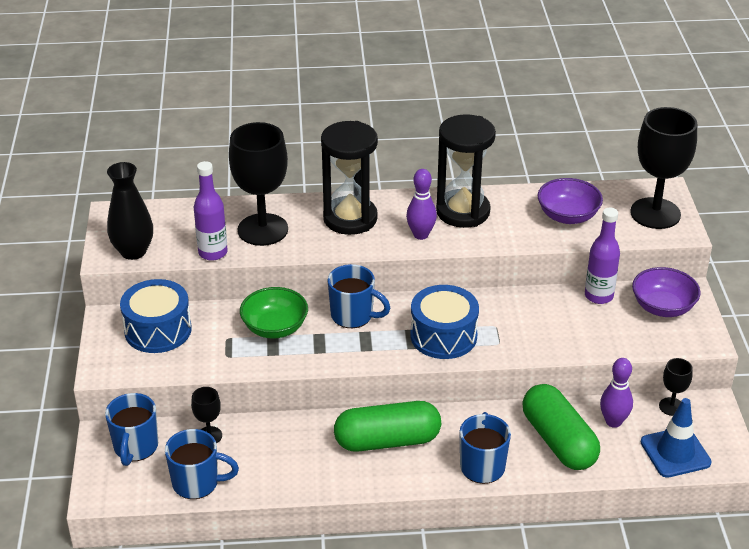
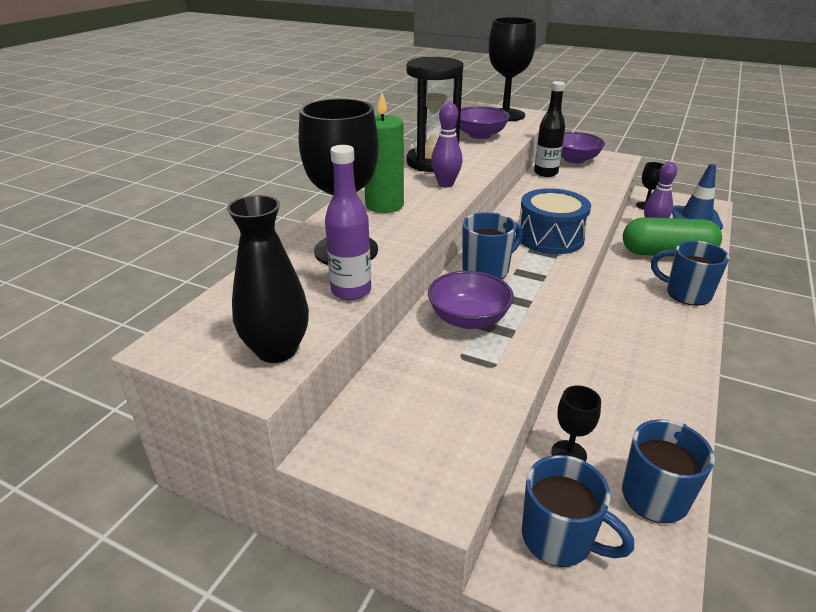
camera: 60 degrees left, 5 degrees down
blue drum [120,279,192,353] -> none
green bowl [240,287,308,339] -> purple bowl [428,271,514,329]
black hourglass [321,121,378,235] -> green candle [365,92,404,213]
green capsule [334,401,441,452] -> none
purple bottle [585,208,620,304] -> black bottle [534,81,565,177]

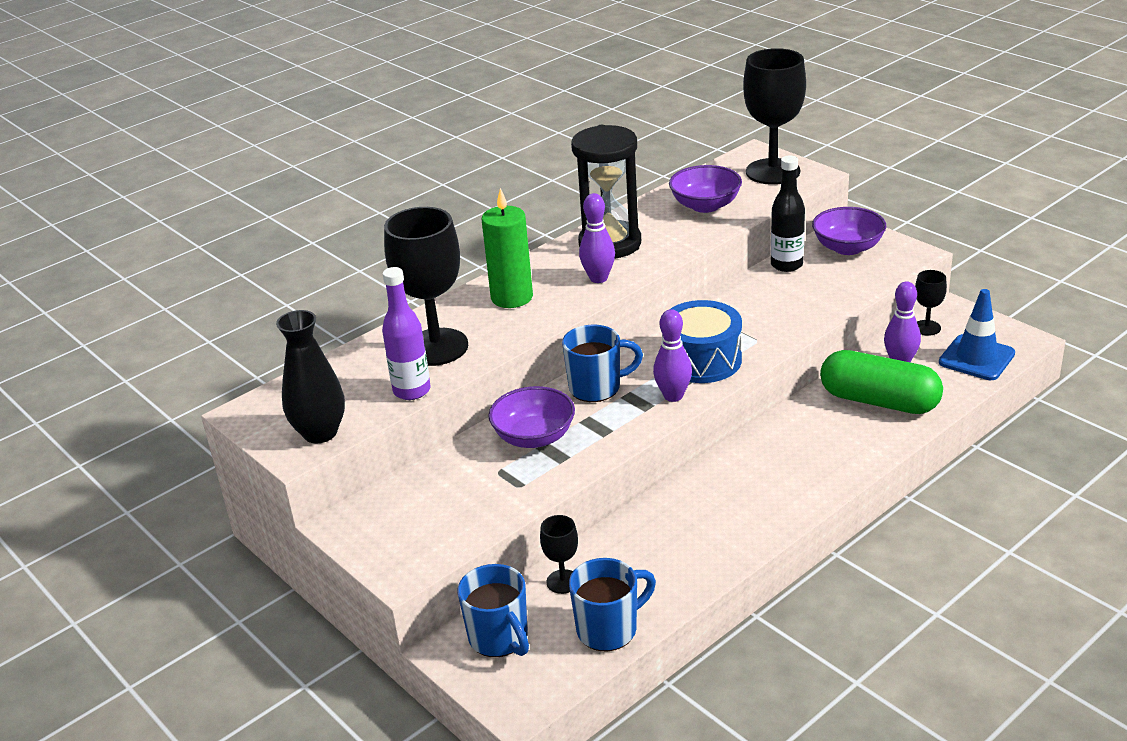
camera: 25 degrees right, 0 degrees up
blue mug [651,241,730,306] -> none
none -> purple bowling pin [653,309,692,402]

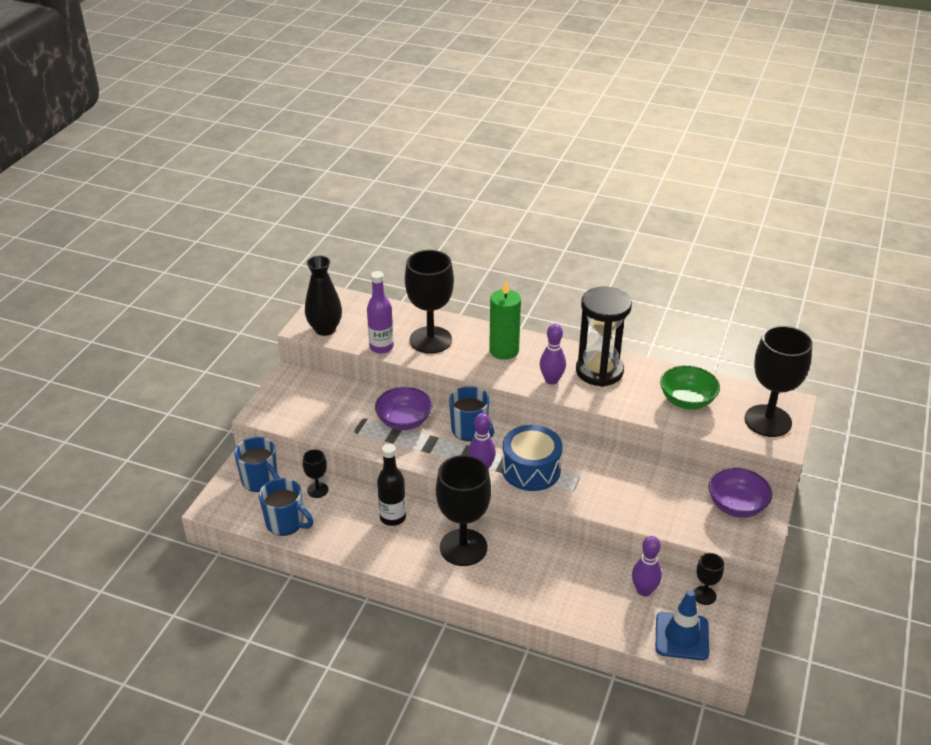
camera: 60 degrees right, 5 degrees up
blue mug [457,564,529,657] -> blue mug turned 75 degrees counterclockwise [234,437,280,492]
purple bowl [669,165,742,213] -> green bowl [660,365,720,409]
black bottle [771,155,805,272] -> black bottle moved to [377,444,406,526]
green capsule [820,350,943,414] -> none
none -> black goblet [436,455,491,566]

